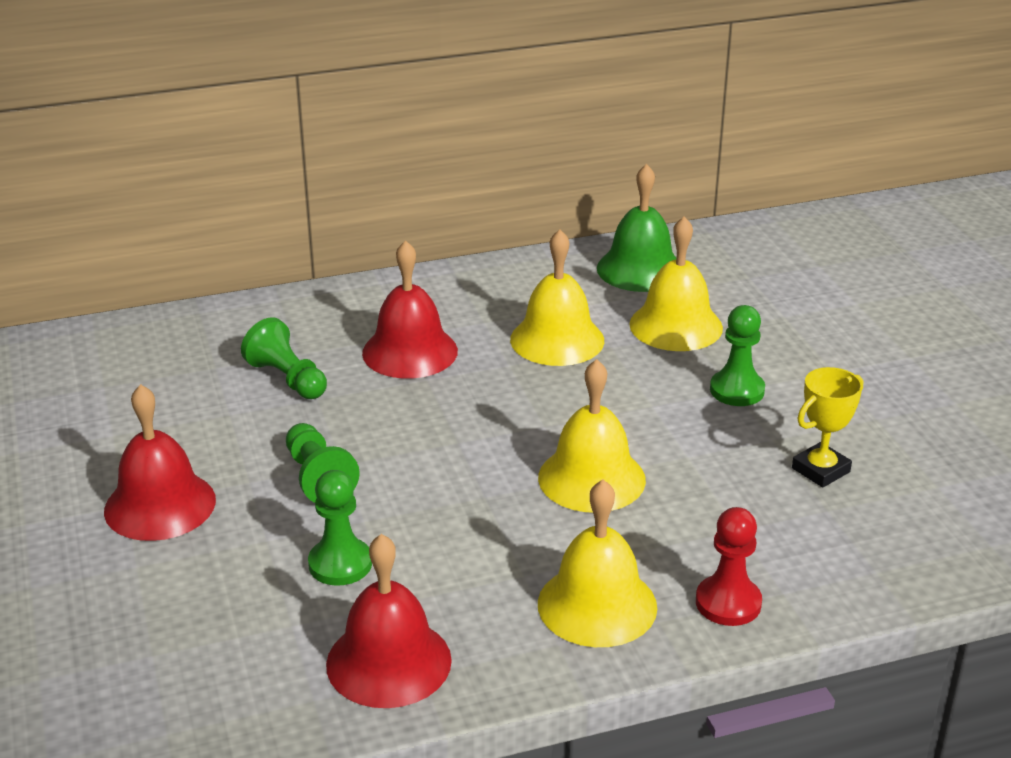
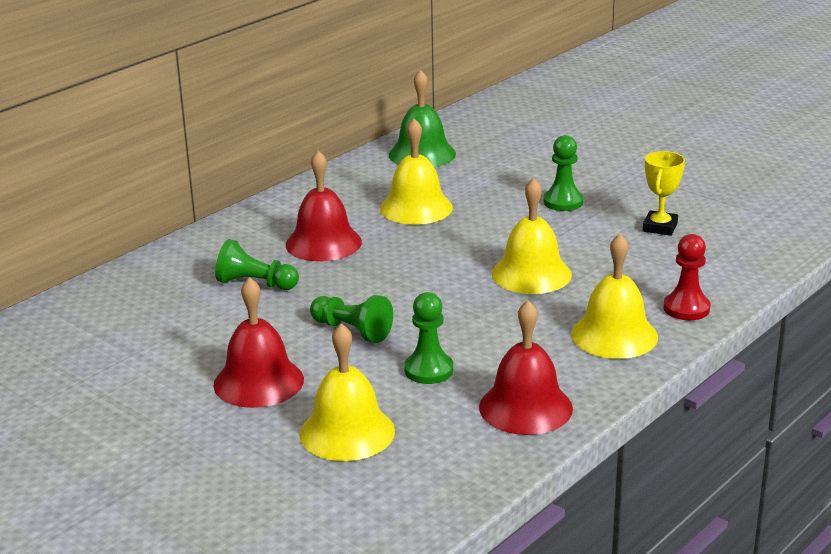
camera: 30 degrees left, 5 degrees down
yellow bell [629,216,723,351] -> yellow bell moved to [299,323,395,461]

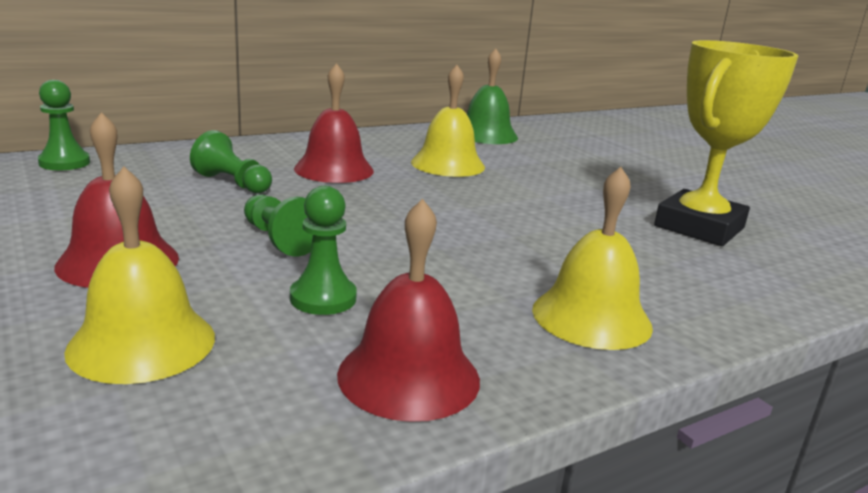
camera: 15 degrees right, 5 degrees down
yellow bell [492,178,572,294] -> none
green pawn [543,135,583,211] -> green pawn moved to [38,80,90,170]
yellow trophy [643,151,685,236] -> yellow trophy [654,40,799,246], size x2.02
red pawn [663,234,711,320] -> none

